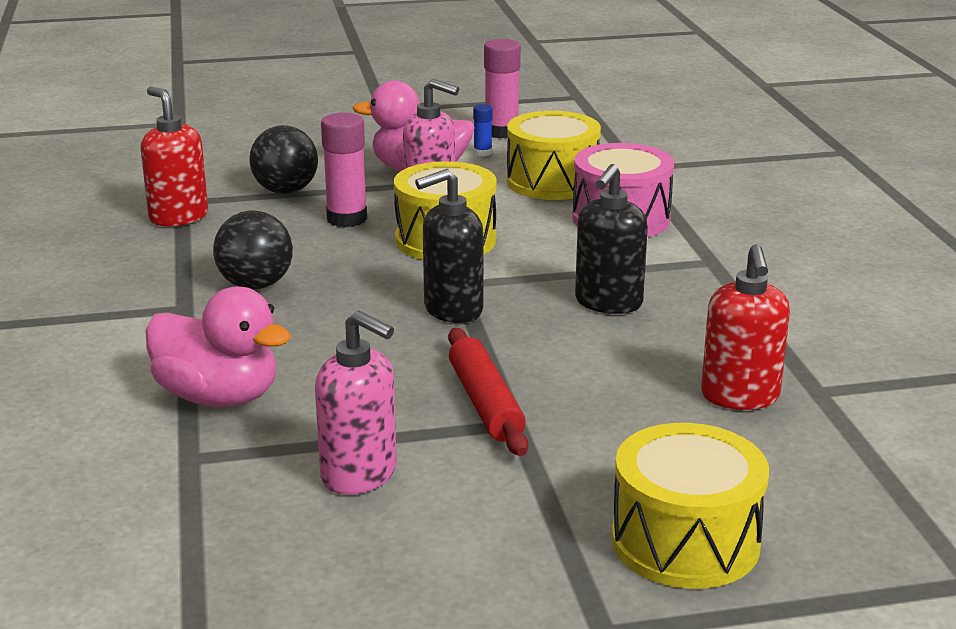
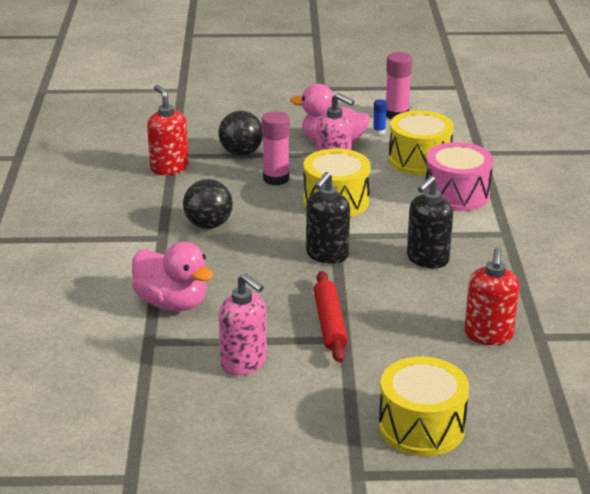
camera: 10 degrees right, 5 degrees up
black soap dispenser [415,169,483,323] -> black soap dispenser turned 45 degrees counterclockwise [306,172,350,264]

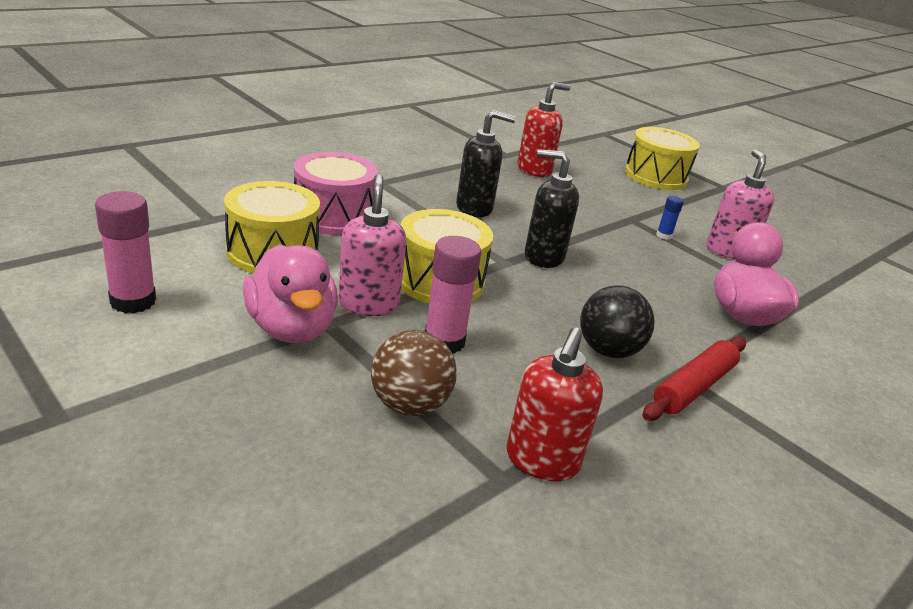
camera: 135 degrees left, 0 degrees up
black ball [218,111,263,156] -> brown ball [371,330,457,416]
black soap dispenser [306,172,350,264] -> black soap dispenser turned 150 degrees counterclockwise [525,149,579,268]
red rolling pin [314,271,348,363] -> red rolling pin moved to [643,337,746,421]
blue glue stick [373,99,387,135] -> blue glue stick moved to [656,196,684,240]

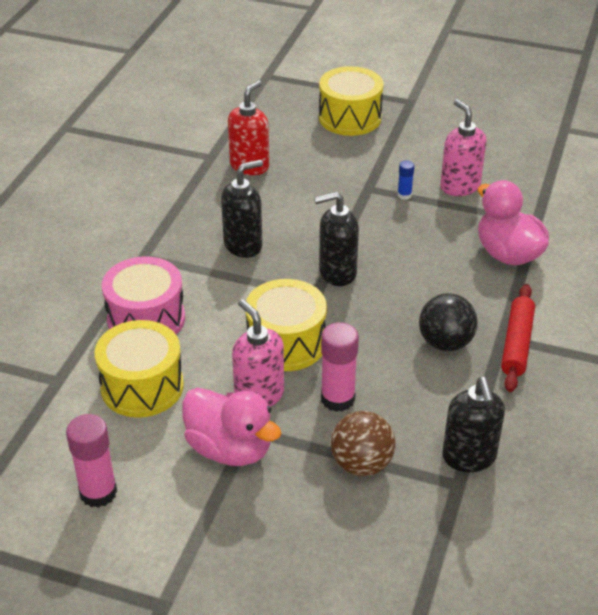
camera: 25 degrees left, 10 degrees up
red soap dispenser [507,327,603,481] -> black soap dispenser [442,377,505,472]

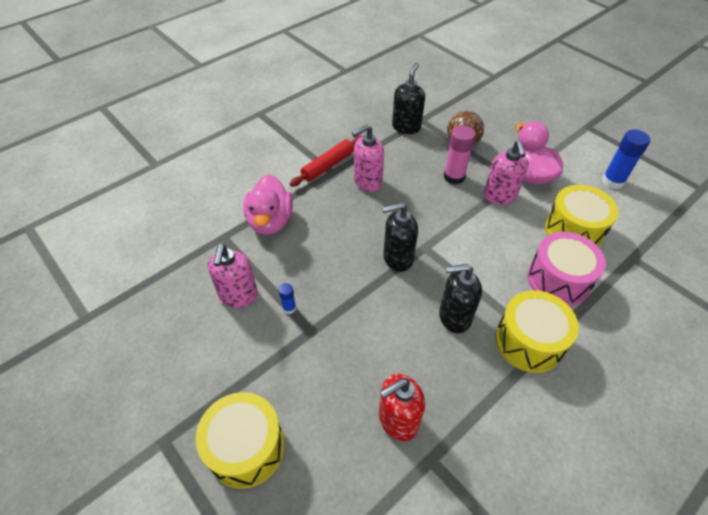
camera: 150 degrees left, 10 degrees up
pink glue stick [66,414,117,508] -> blue glue stick [602,130,650,189]
yellow drum [245,279,327,371] -> yellow drum moved to [495,290,579,373]
black soap dispenser [314,192,359,286] -> black soap dispenser turned 150 degrees clockwise [382,202,418,272]
black ball [419,293,478,351] -> pink soap dispenser [352,125,384,192]

